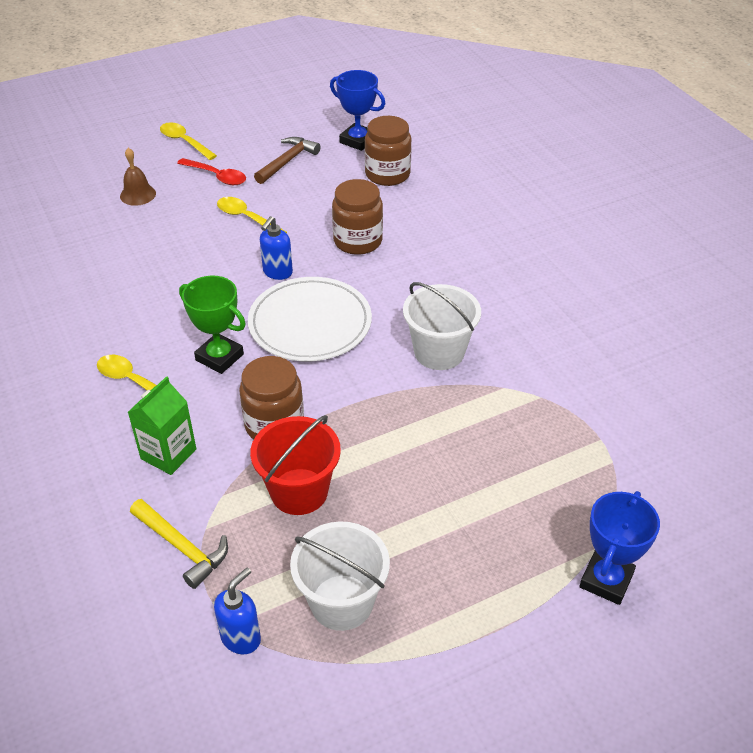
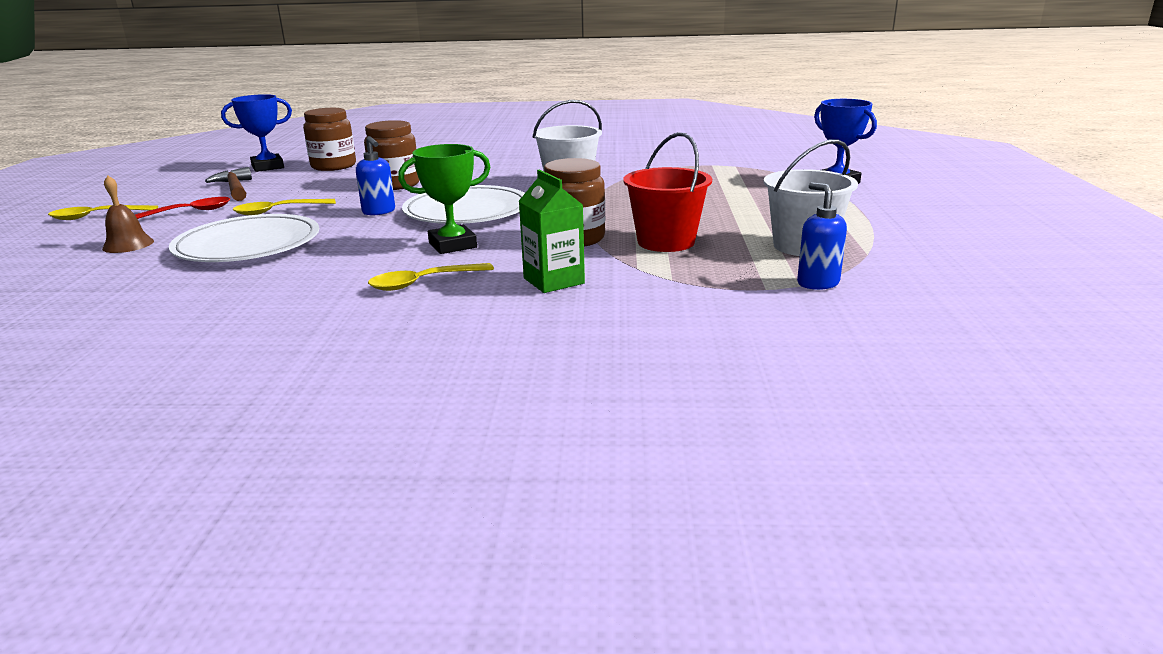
camera: 60 degrees left, 20 degrees down
yellow hammer [130,499,228,589] -> none
none -> white plate [169,214,319,262]

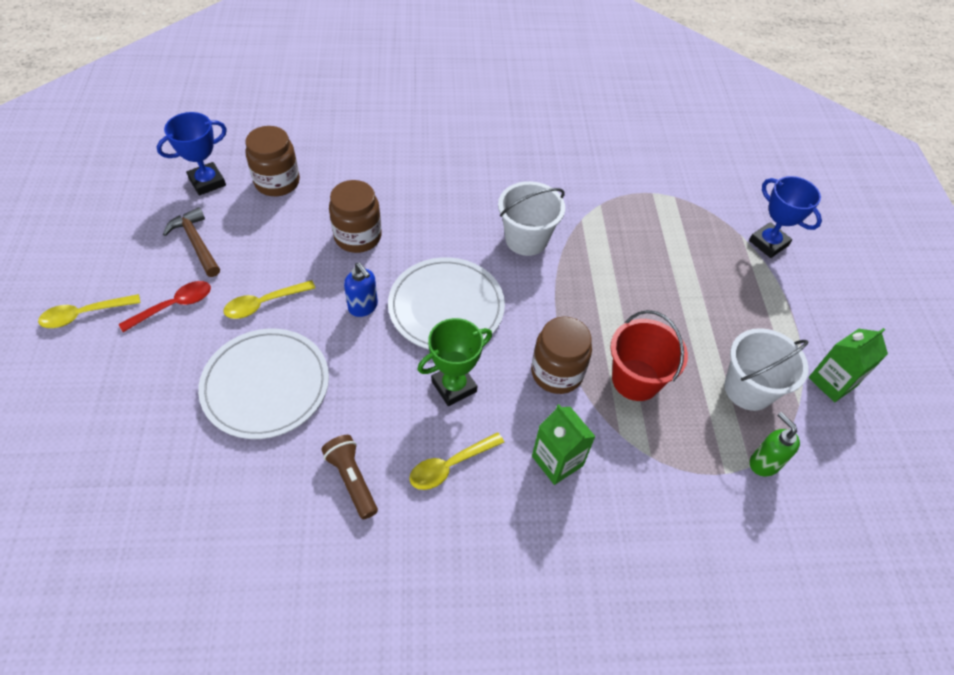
camera: 10 degrees left, 30 degrees up
brown bell [102,175,154,253] -> none
blue soap dispenser [797,182,847,290] -> green soap dispenser [750,412,800,477]
none -> brown flashlight [321,435,378,519]
none -> green carton [808,328,888,402]

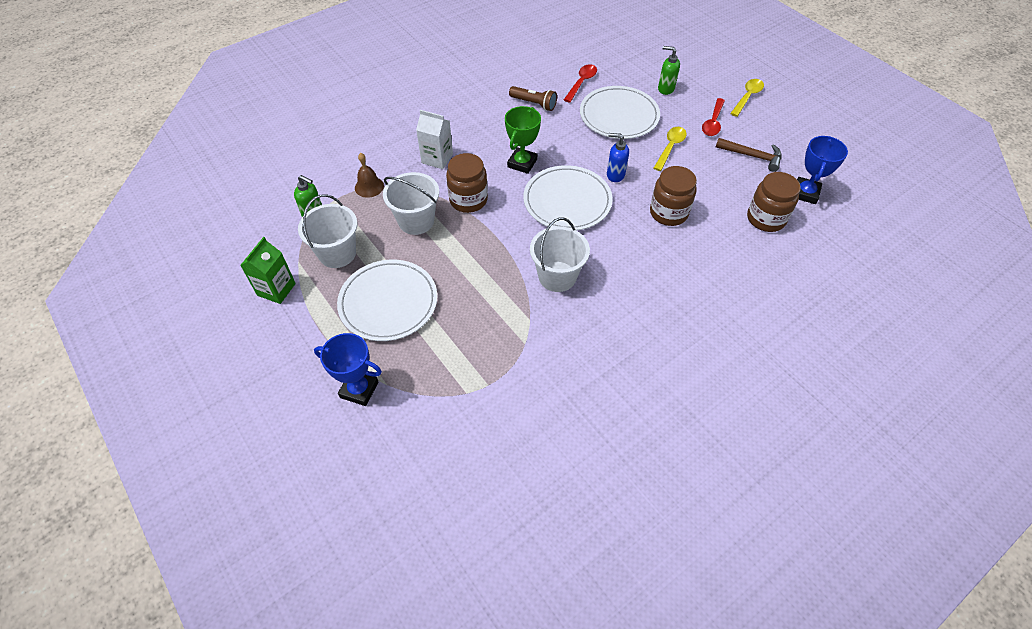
camera: 150 degrees right, 0 degrees up
yellow spoon [409,432,504,490] -> none
green carton [532,404,596,485] -> white carton [416,110,453,169]
red bucket [610,310,688,401] -> white bucket [383,172,439,235]
none -> white plate [337,260,437,341]
none -> brown bell [355,153,384,198]
none -> red spoon [564,64,597,103]
none -> green soap dispenser [658,46,680,95]

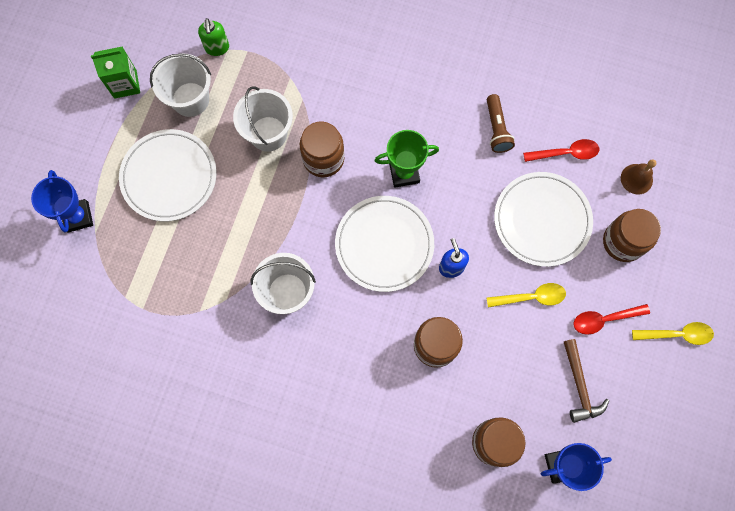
camera: 55 degrees right, 20 degrees up
brown bell [355,153,384,198] -> brown bell moved to [621,159,656,194]
white carton [416,110,453,169] -> none
green soap dispenser [658,46,680,95] -> brown jar [603,209,661,262]

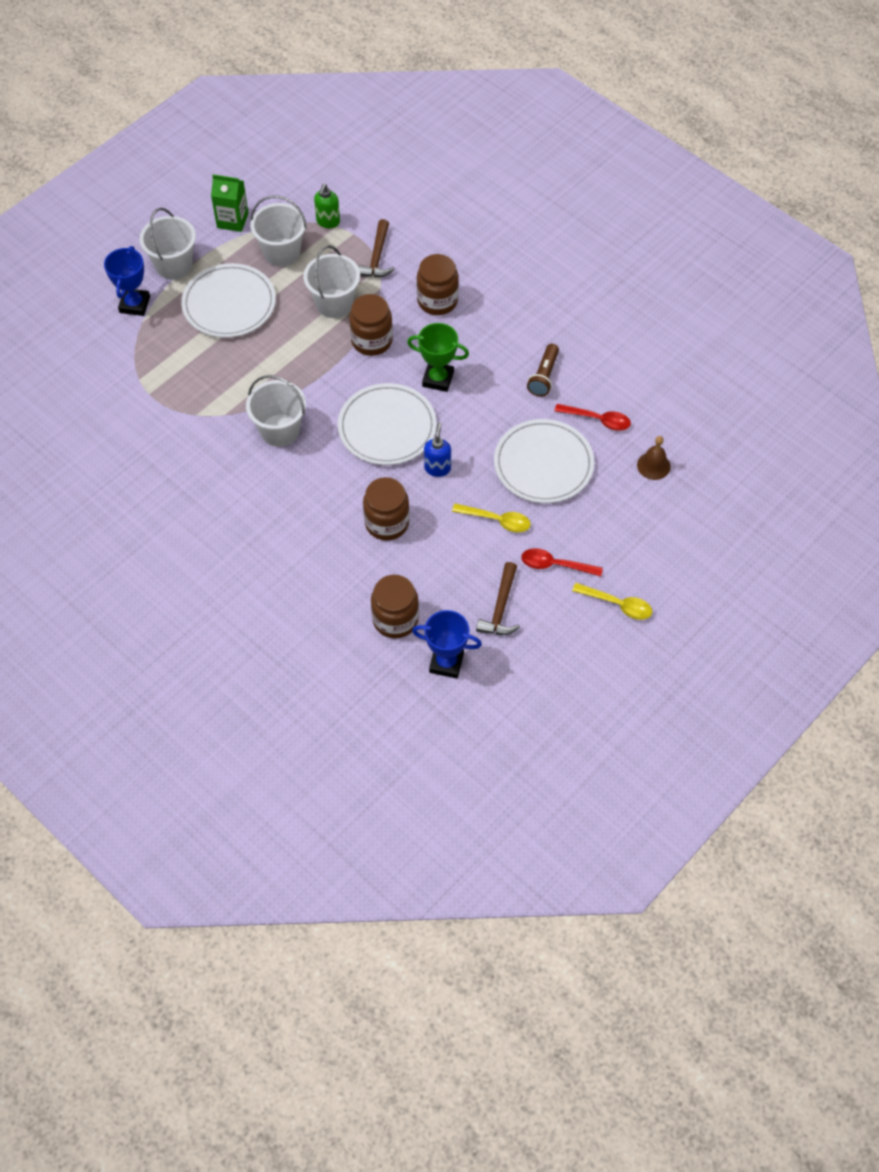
camera: 25 degrees right, 15 degrees down
brown jar [603,209,661,262] -> brown jar moved to [417,254,459,315]
none -> white bucket [139,208,196,280]
none -> brown hammer [358,219,395,278]

